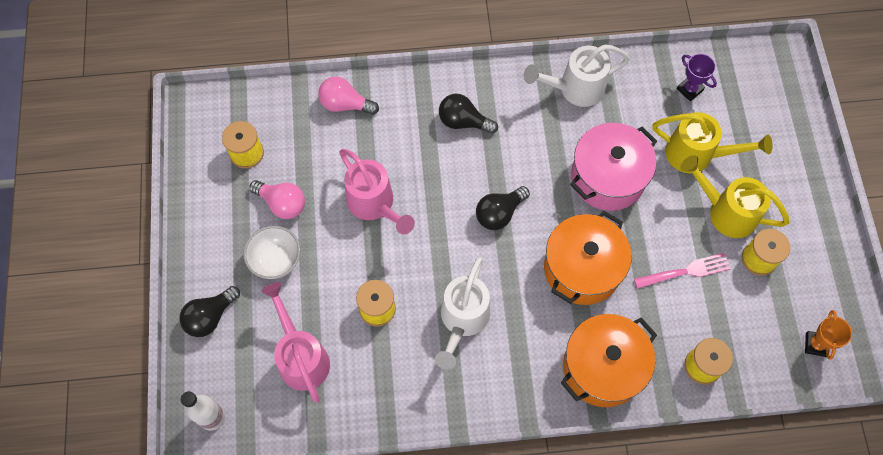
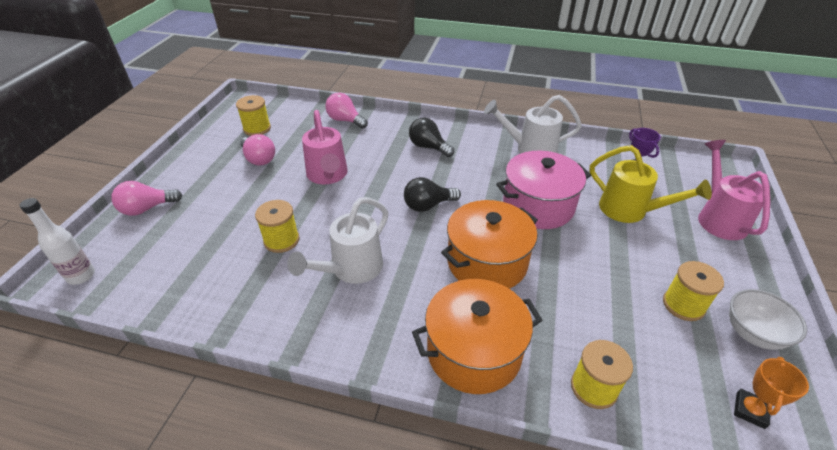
camera: 20 degrees right, 25 degrees down
black light bulb [179,286,240,337] -> pink light bulb [111,181,182,216]
white bowl [243,226,300,279] -> white bowl moved to [729,289,807,350]
pink watering can [261,282,330,403] -> pink watering can moved to [698,140,770,240]
pink fork [634,253,731,289] -> none
yellow watering can [680,155,789,238] -> none

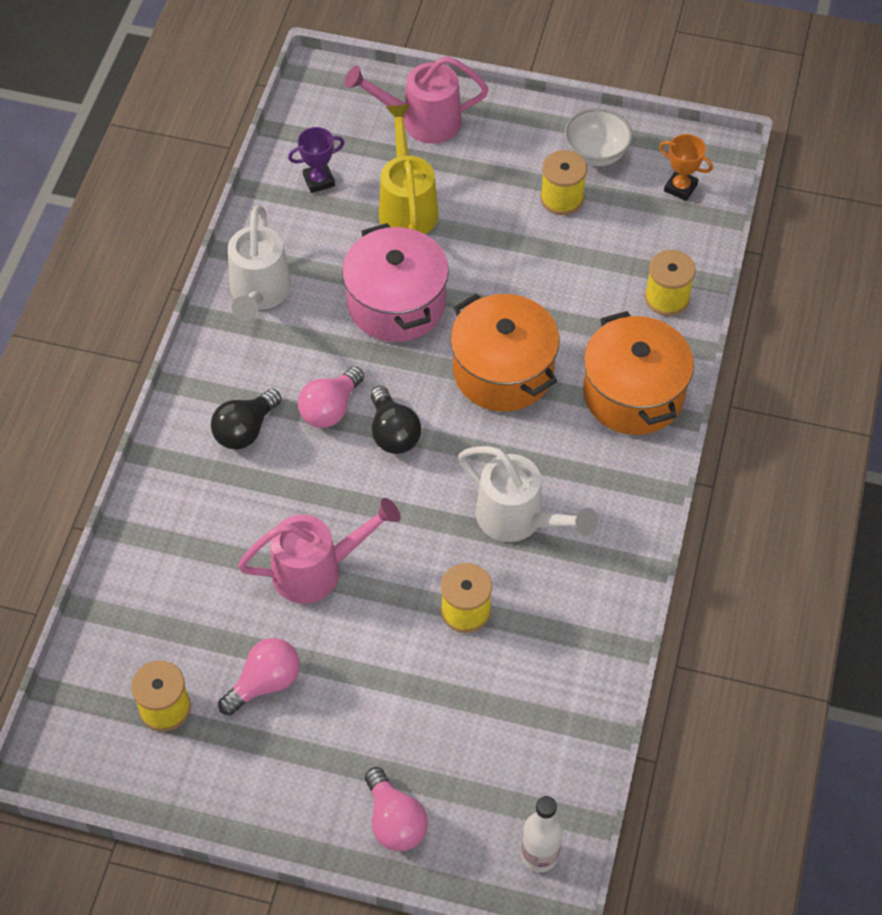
camera: 90 degrees left, 15 degrees up
pink light bulb [325,93,368,129] -> pink light bulb moved to [298,366,364,428]
yellow watering can [589,145,712,223] -> yellow watering can turned 45 degrees counterclockwise [379,105,438,234]

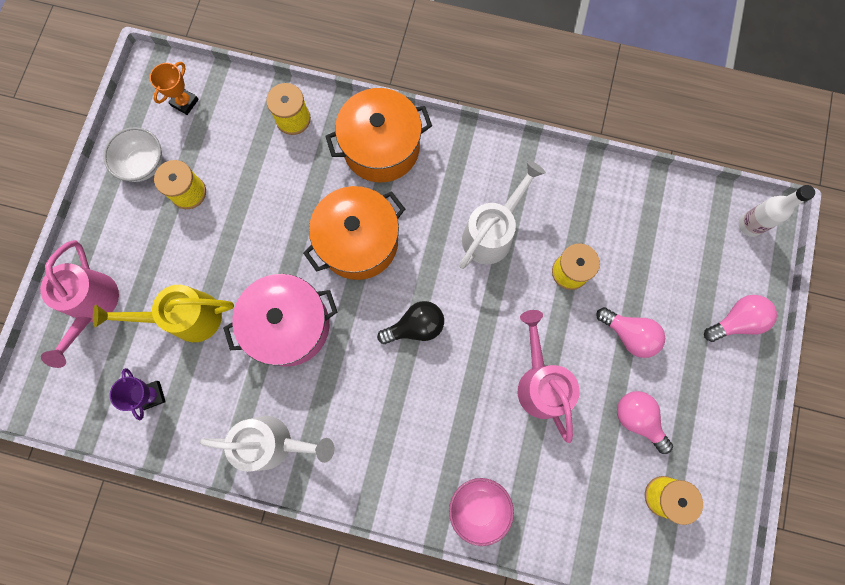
camera: 90 degrees left, 20 degrees up
black light bulb [211,389,281,450] -> none
pink light bulb [298,366,364,428] -> pink light bulb moved to [596,307,665,358]
none -> pink bowl [449,478,514,546]

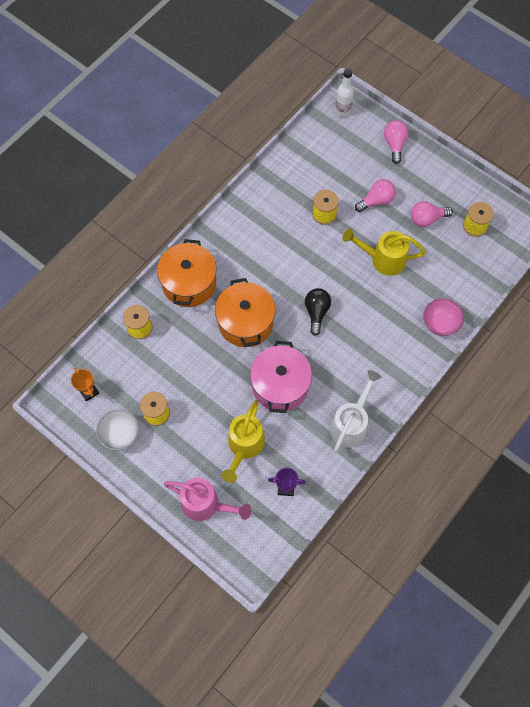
camera: 65 degrees left, 10 degrees down
white watering can [459,161,546,269] -> none
pink watering can [518,310,580,443] -> yellow watering can [343,229,426,276]

